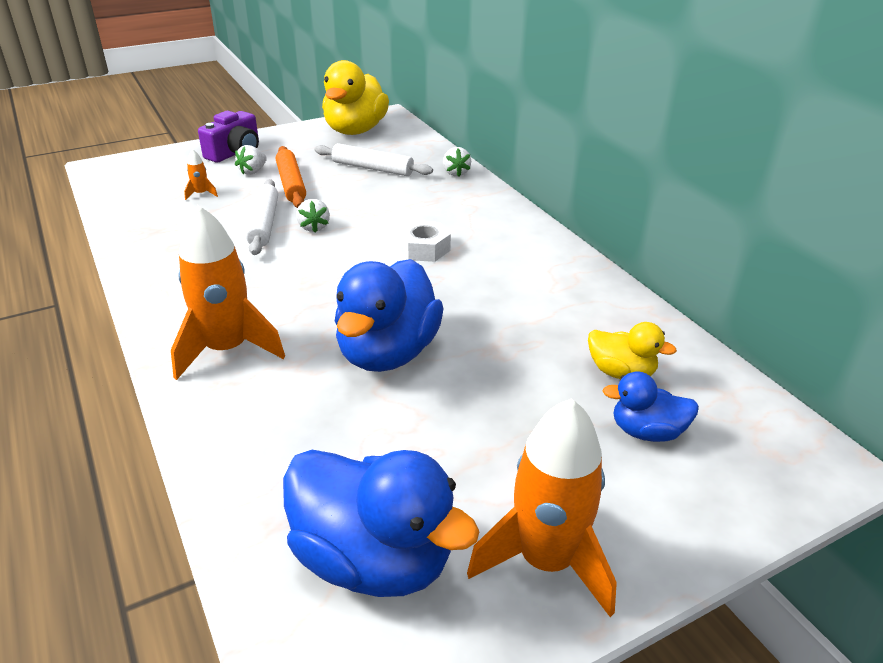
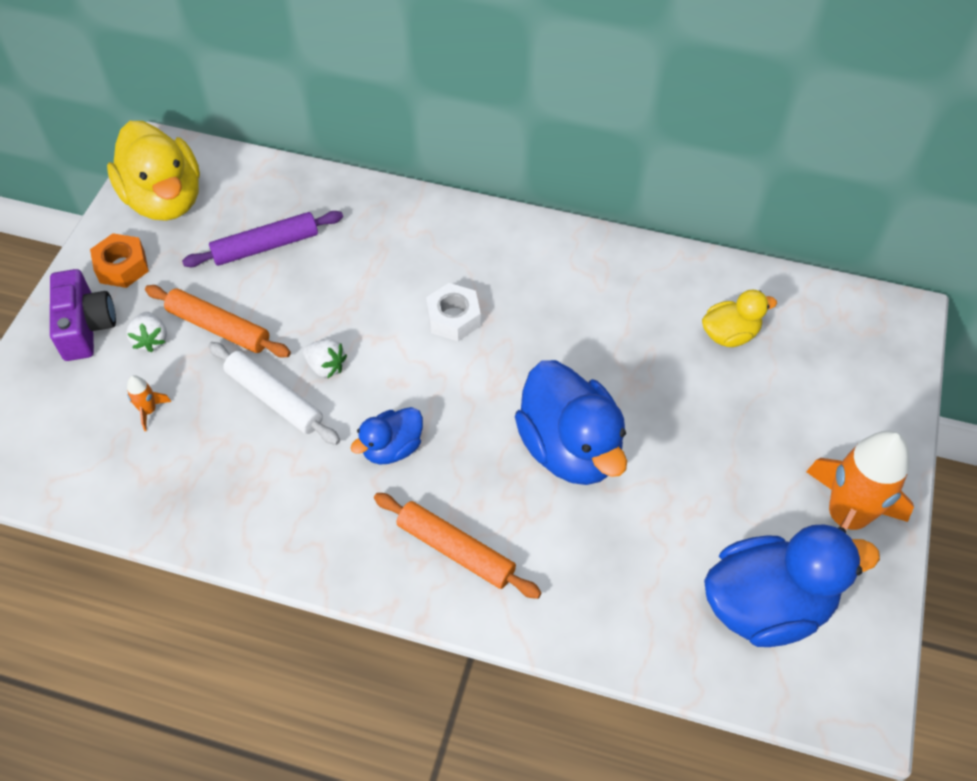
camera: 45 degrees left, 20 degrees up
orange rocket [171,205,285,380] -> orange rolling pin [374,493,542,599]
white rolling pin [314,143,433,176] -> purple rolling pin [182,211,343,267]
white strawberry [443,147,471,177] -> none
blue duck [603,372,699,442] -> blue duck moved to [351,407,423,464]
none -> orange nut [90,233,149,288]

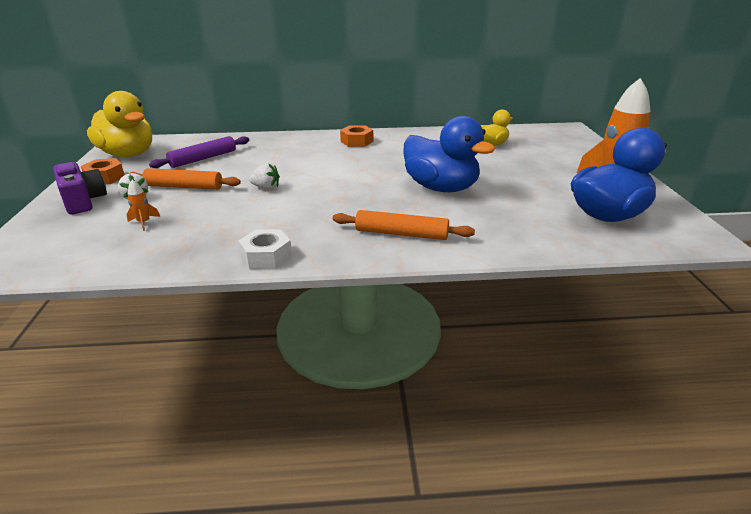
camera: 20 degrees left, 25 degrees down
white rolling pin [208,342,340,445] -> none
blue duck [351,407,423,464] -> none
white nut [426,283,481,341] -> white nut moved to [238,229,292,269]
none -> orange nut [340,125,373,147]

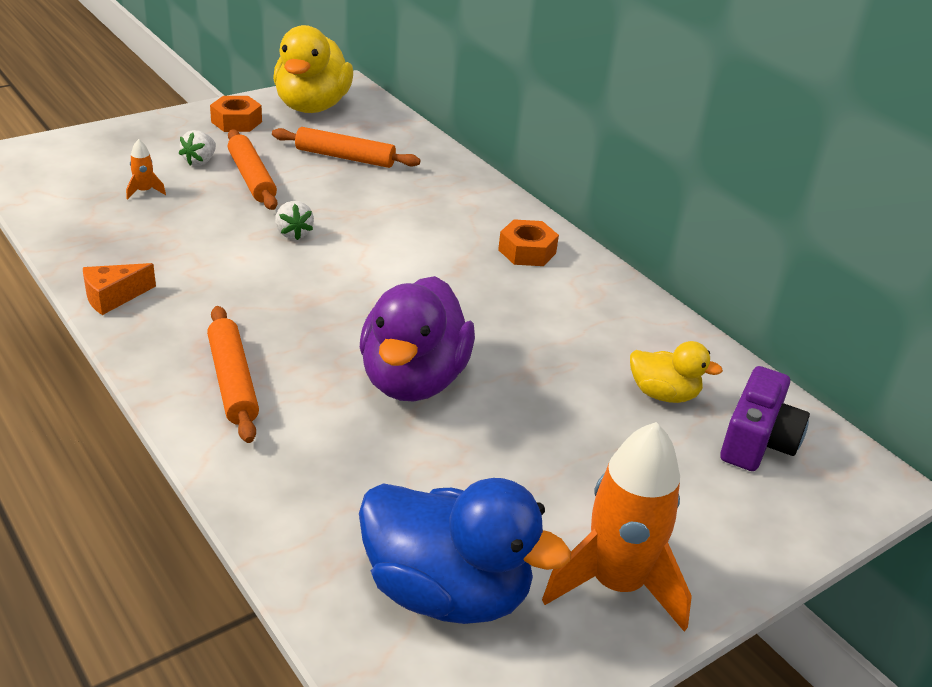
camera: 55 degrees right, 5 degrees up
purple camera [53,162,107,214] -> purple camera moved to [720,366,810,471]
purple rolling pin [149,136,249,168] -> orange rolling pin [272,127,420,168]
white nut [238,229,292,269] -> orange cheese [83,263,156,315]
blue duck [404,116,495,192] -> purple duck [360,276,475,401]

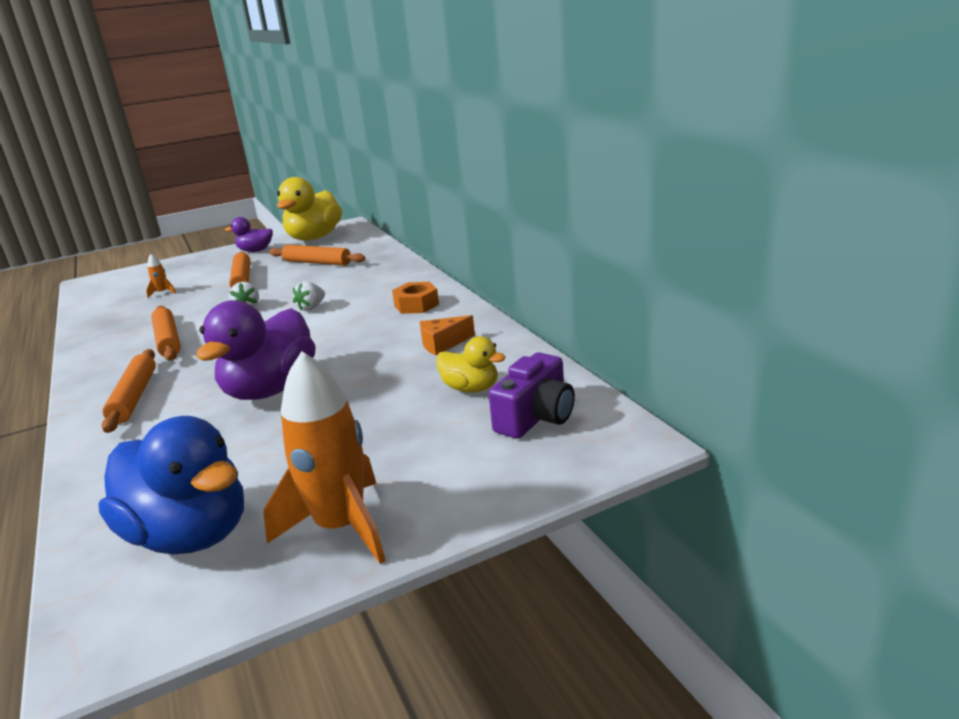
camera: 15 degrees right, 10 degrees down
orange cheese [83,263,156,315] -> orange cheese moved to [420,315,475,355]
white strawberry [179,130,216,166] -> white strawberry moved to [293,281,325,311]
orange nut [210,96,262,132] -> purple duck [225,217,273,252]
none -> orange rolling pin [151,306,181,361]

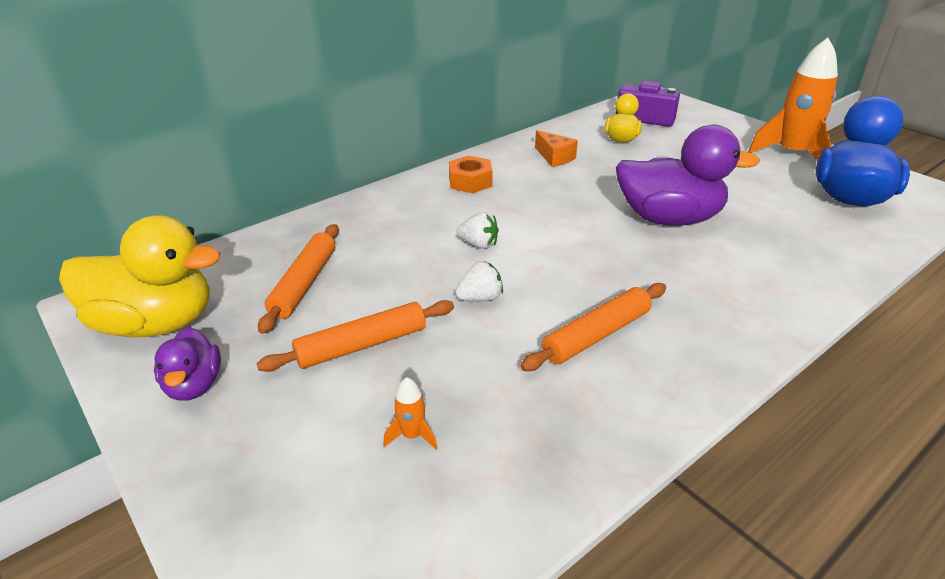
camera: 105 degrees left, 10 degrees up
orange rolling pin [102,349,156,433] -> none

